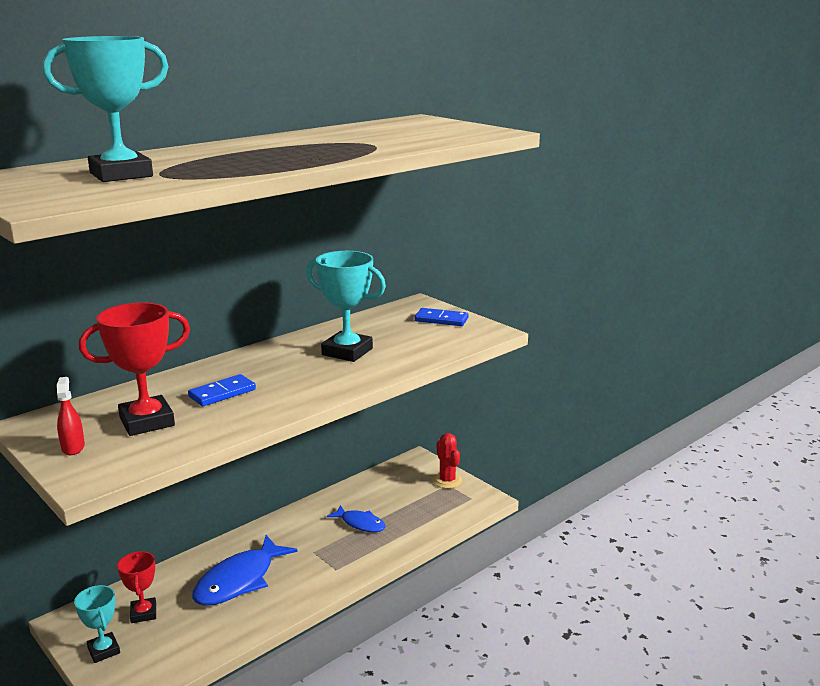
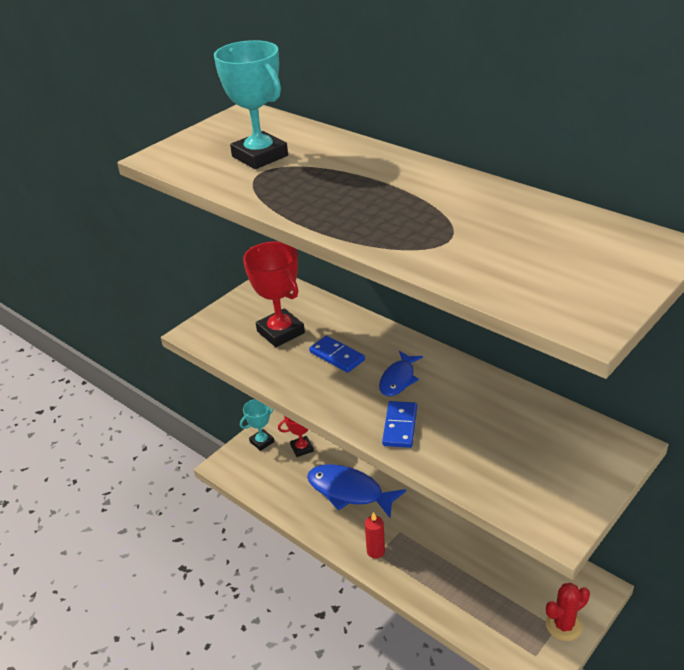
camera: 85 degrees right, 15 degrees up
red spray bottle [57,377,85,455] -> none
turquoise trophy [306,251,386,362] -> none
blue fish [327,505,386,532] -> blue fish moved to [379,351,423,396]
blue domino [415,308,468,326] -> blue domino moved to [382,401,417,448]
none -> red candle [365,512,385,559]

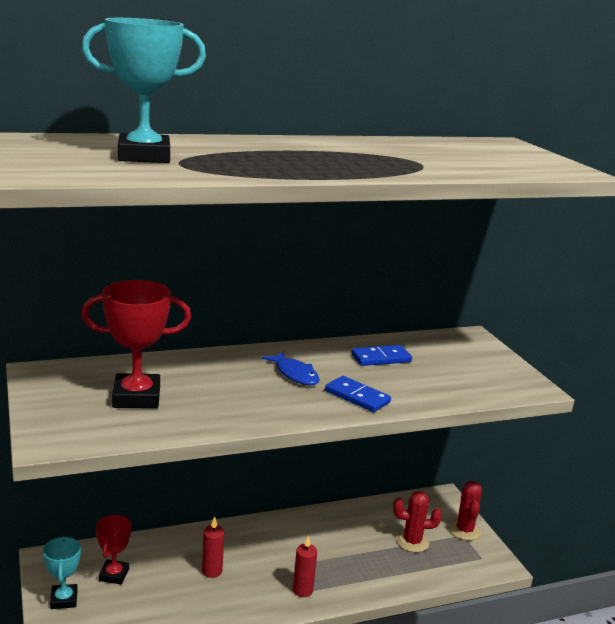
camera: 65 degrees left, 15 degrees down
blue fish [307,464,406,518] -> red candle [202,517,224,578]
blue domino [309,336,365,373] -> blue domino moved to [351,345,412,366]
none -> red cactus [393,491,442,552]

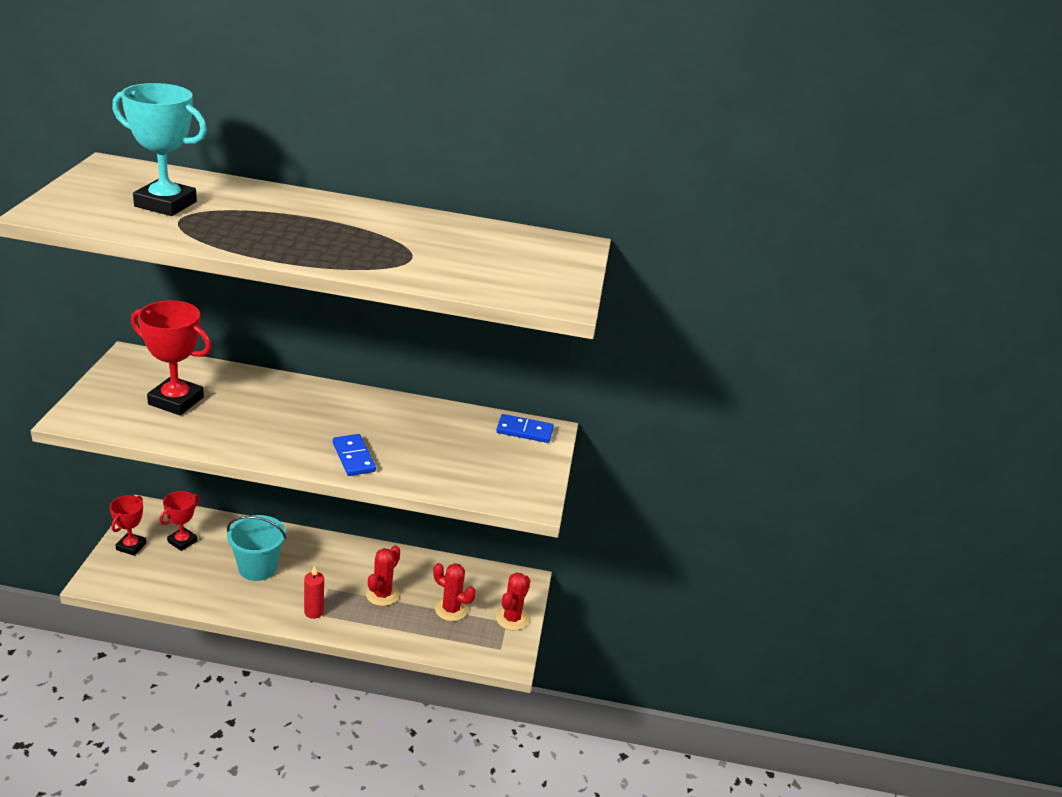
camera: 25 degrees right, 10 degrees up
turquoise trophy [43,536,81,609] -> red trophy [110,495,146,556]
red candle [202,517,224,578] -> turquoise bucket [227,515,286,581]
blue fish [262,352,320,385] -> none
blue domino [351,345,412,366] -> blue domino moved to [496,414,554,443]
none -> red cactus [366,545,400,606]

